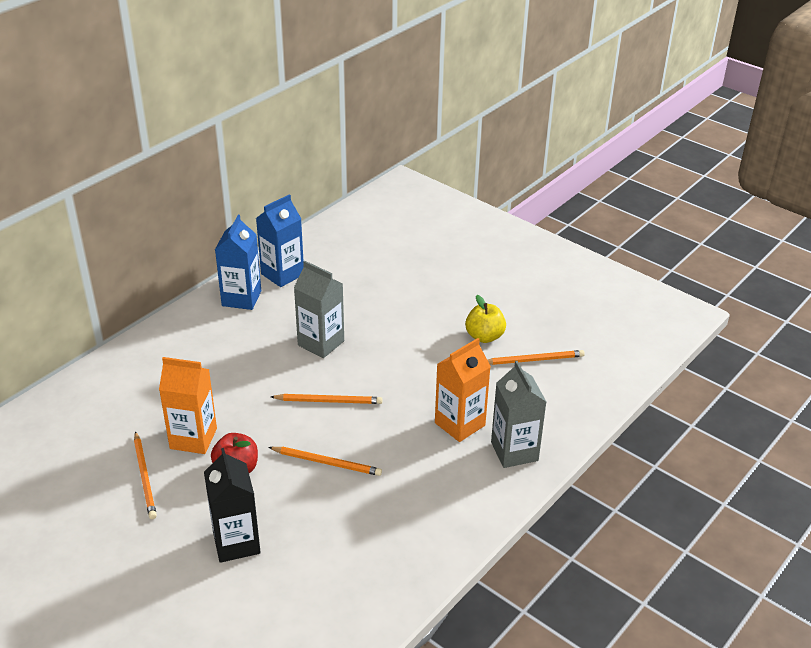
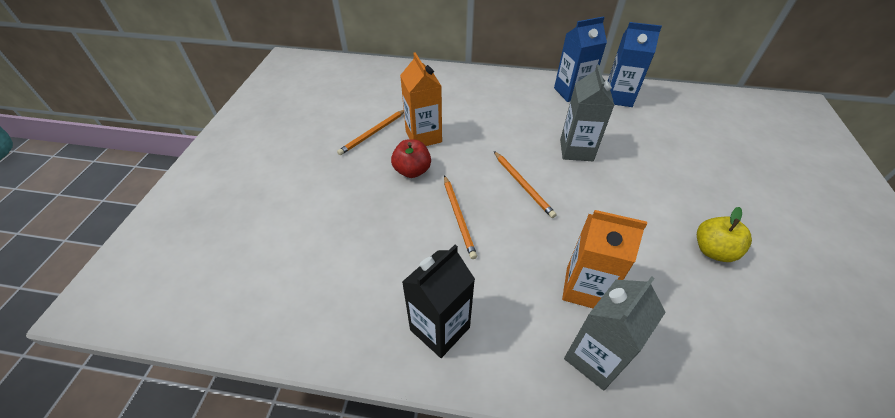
camera: 60 degrees right, 10 degrees up
black carton [204,448,261,563] -> black carton moved to [402,245,475,358]
orange pencil [488,350,585,365] -> none

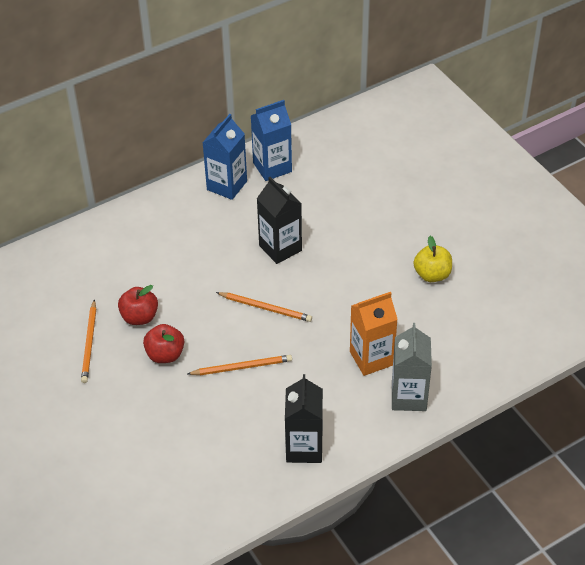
camera: 40 degrees left, 0 degrees up
orange carton [400,52,442,146] -> red apple [118,285,158,325]
orange pencil [444,175,477,259] -> orange pencil turned 45 degrees counterclockwise [187,355,292,375]
grey carton [560,65,614,161] -> black carton [257,177,302,264]

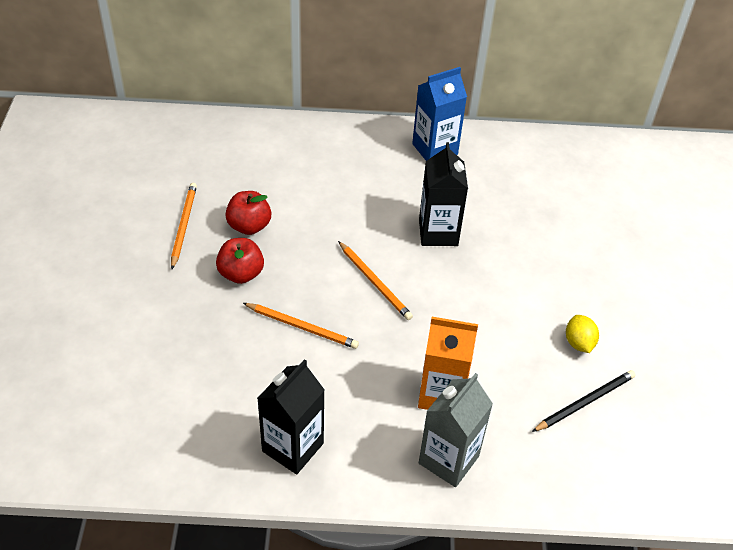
camera: 30 degrees right, 0 degrees up
orange pencil [81,299,96,383] -> orange pencil turned 150 degrees clockwise [171,183,197,269]
blue carton [251,100,292,181] -> none
yellow apple [413,236,452,282] -> yellow lemon [566,315,599,353]
none -> black pencil [532,370,636,432]

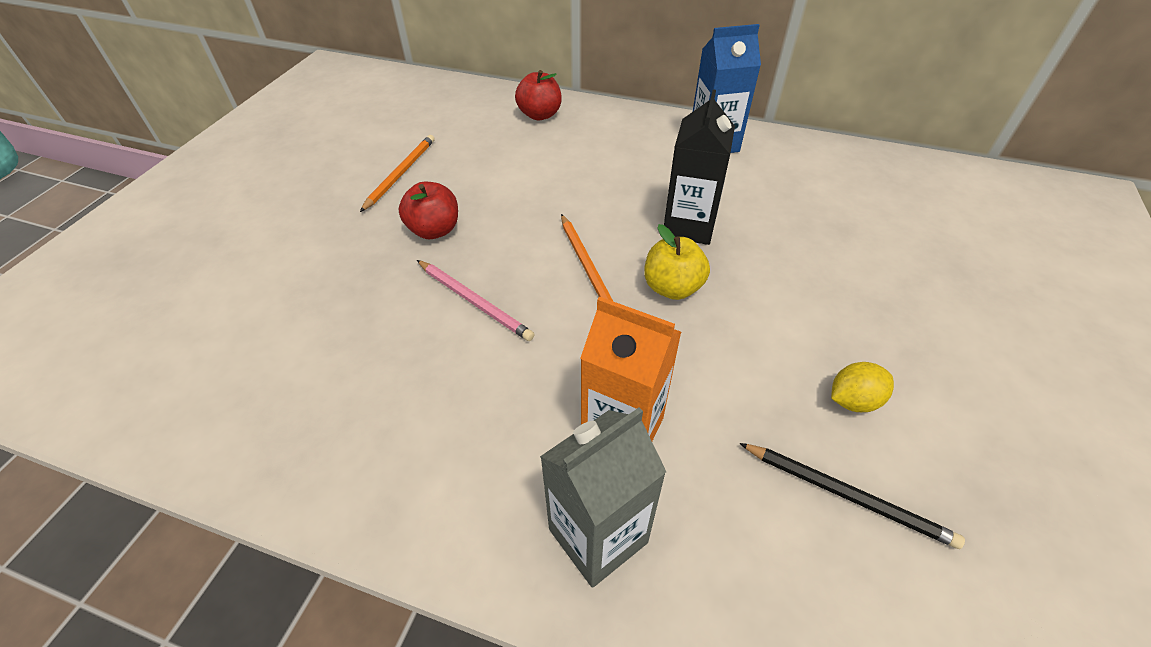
camera: 20 degrees right, 0 degrees up
red apple [225,191,271,235] -> red apple moved to [515,70,562,120]
orange pencil [243,303,359,349] -> pink pencil [417,260,534,341]
black carton [257,359,325,474] -> none
black pencil [532,370,636,432] -> black pencil turned 45 degrees clockwise [739,443,965,549]
yellow lemon [566,315,599,353] -> yellow lemon turned 60 degrees clockwise [831,362,894,412]
none -> yellow apple [644,224,710,300]

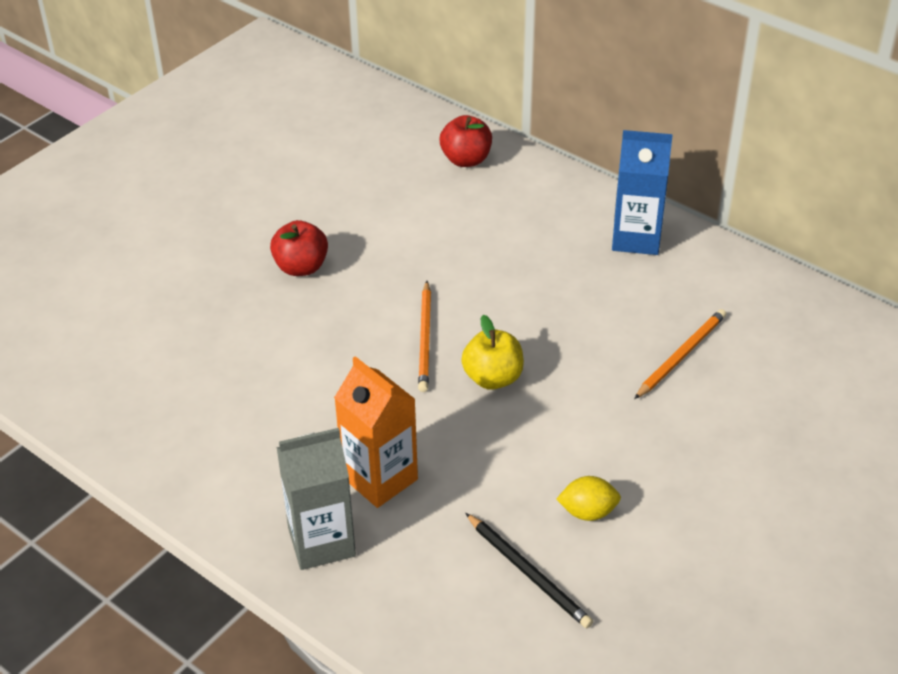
camera: 20 degrees right, 5 degrees down
orange pencil [360,135,435,212] -> orange pencil moved to [634,309,726,399]
pink pencil [417,260,534,341] -> none
black carton [664,90,735,245] -> none

